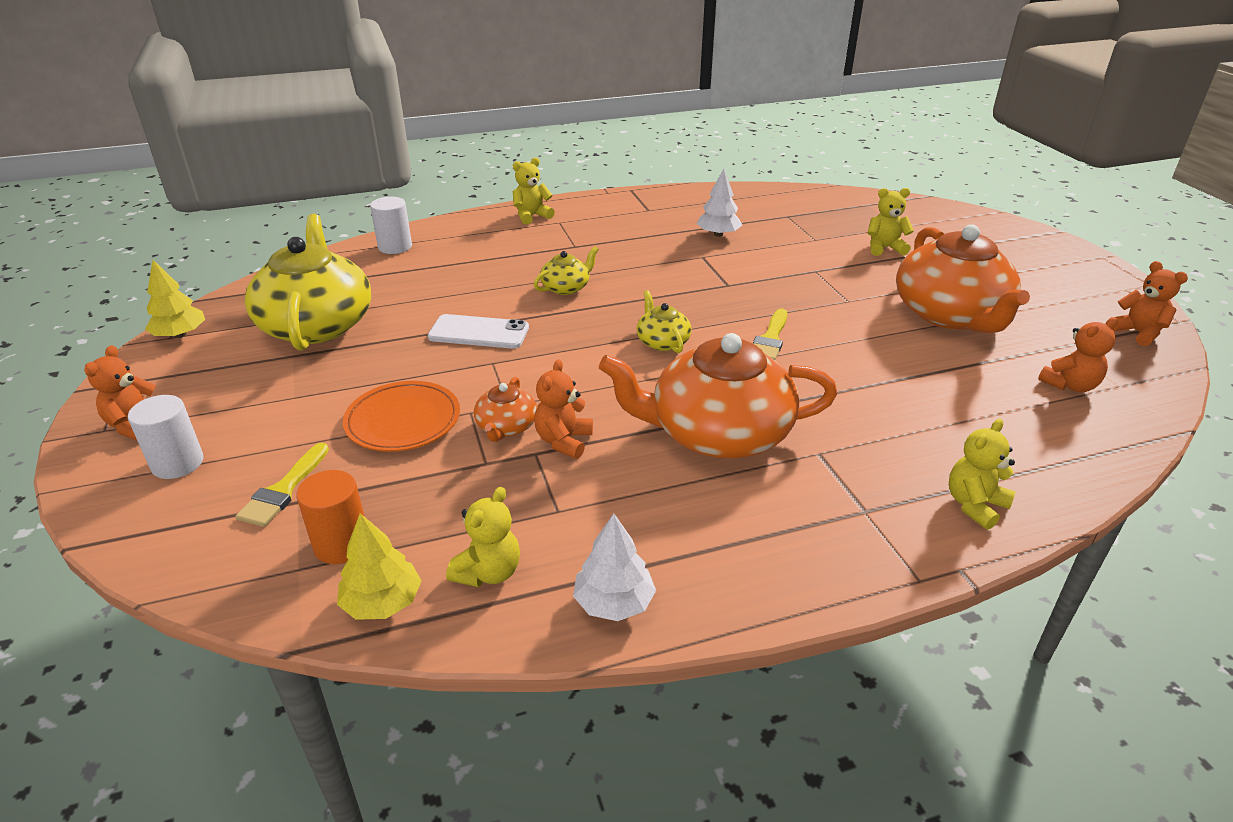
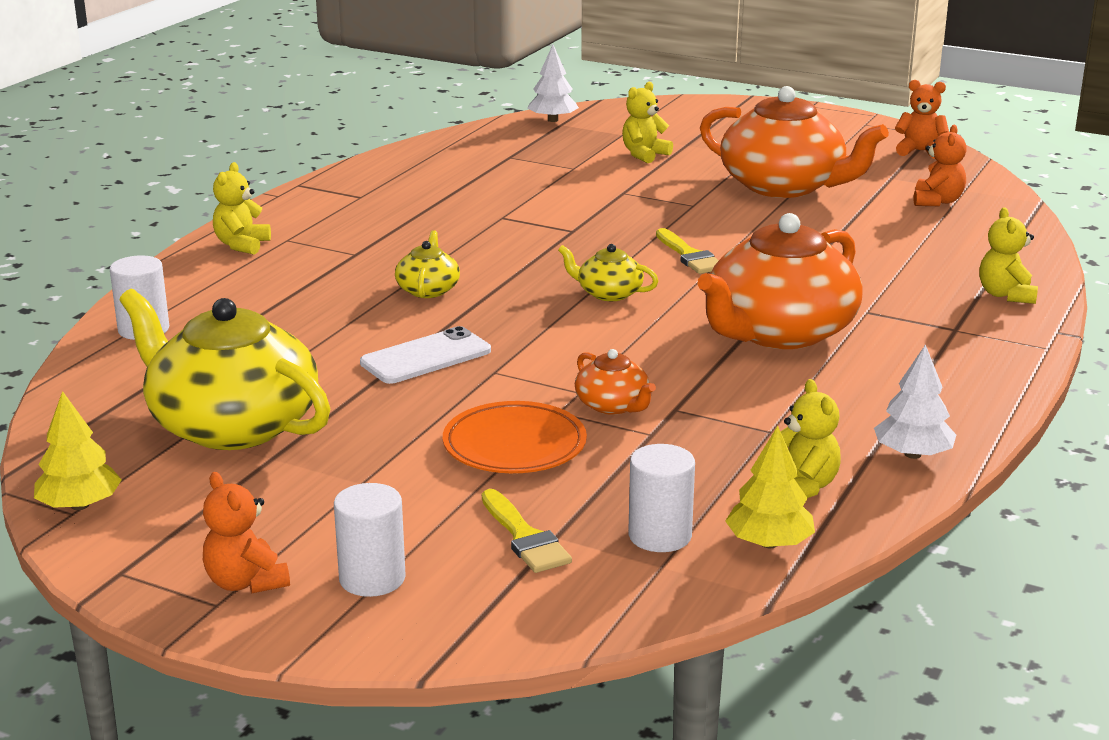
camera: 45 degrees left, 10 degrees down
orange cylinder [296,470,365,564] -> white cylinder [628,444,695,552]
orange teddy bear [534,359,593,459] -> none
white tree [697,169,742,237] -> white tree moved to [527,45,579,122]

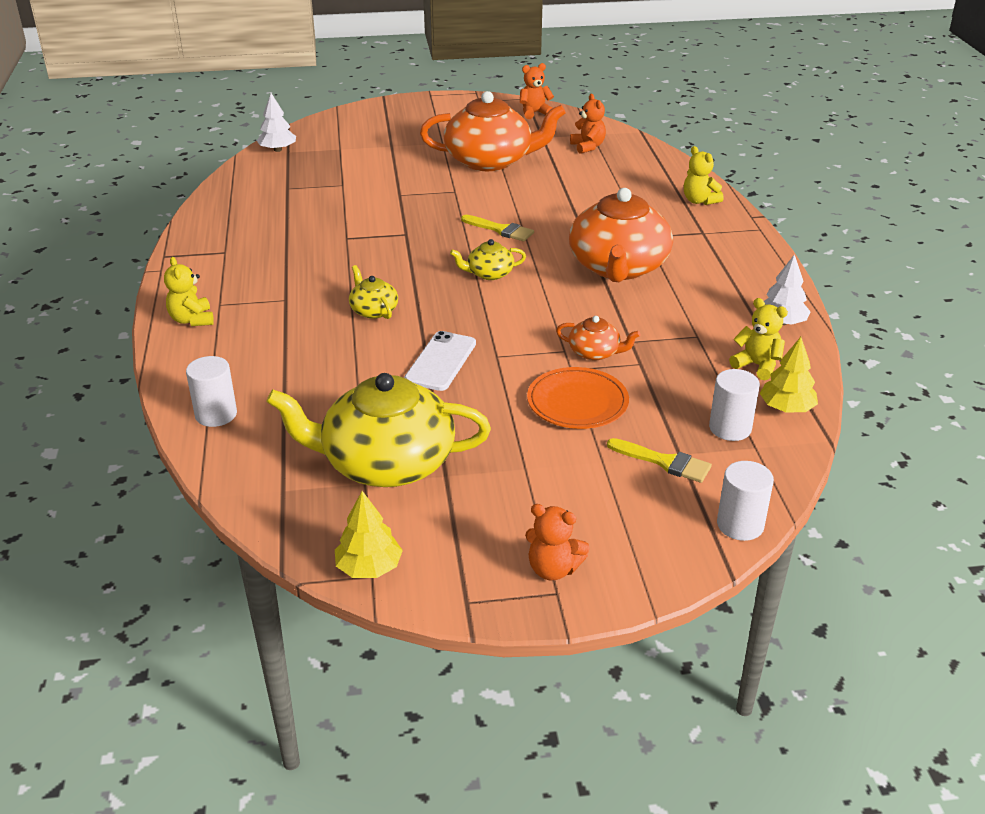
camera: 35 degrees left, 10 degrees up
white cylinder [334,483,406,597] -> white cylinder moved to [717,461,774,541]
yellow teddy bear [622,82,673,163] -> none

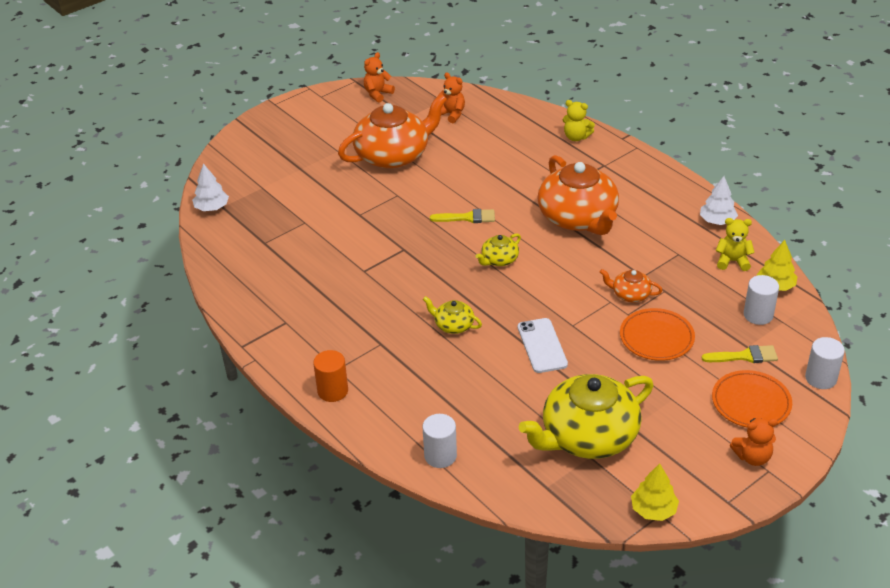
camera: 30 degrees left, 5 degrees up
yellow teddy bear [164,257,214,326] -> orange cylinder [313,350,348,402]
orange teapot [556,316,641,361] -> orange teapot turned 150 degrees counterclockwise [600,269,663,303]
none -> orange plate [712,370,792,427]

